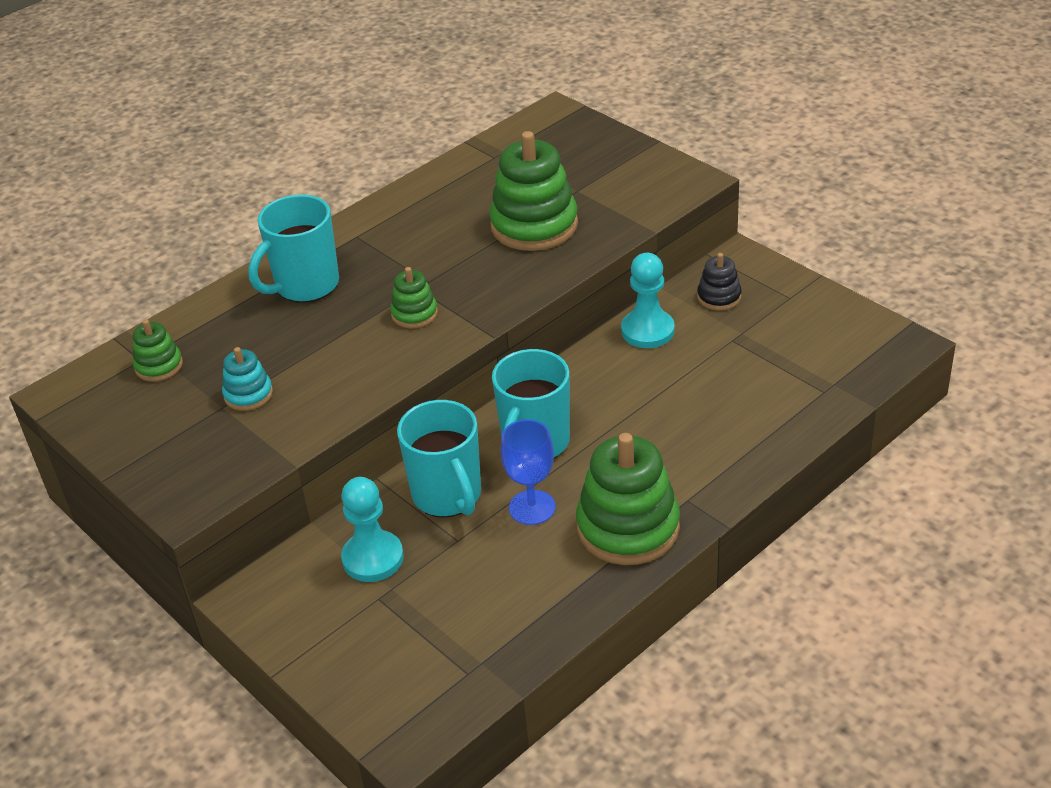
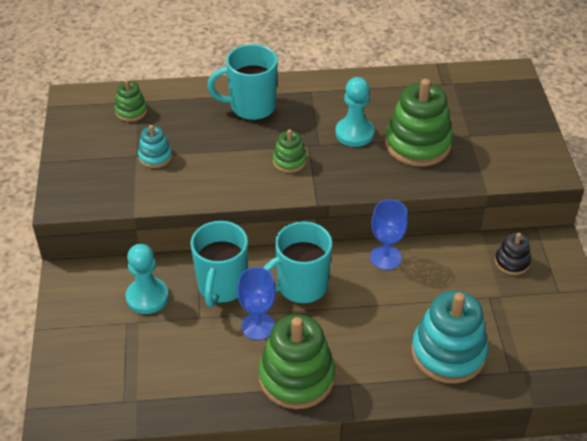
camera: 35 degrees right, 5 degrees up
turquoise pawn [621,253,674,348] -> turquoise pawn moved to [335,77,374,147]
none -> blue goblet [370,199,408,270]
none -> turquoise stacking toy [411,291,488,384]

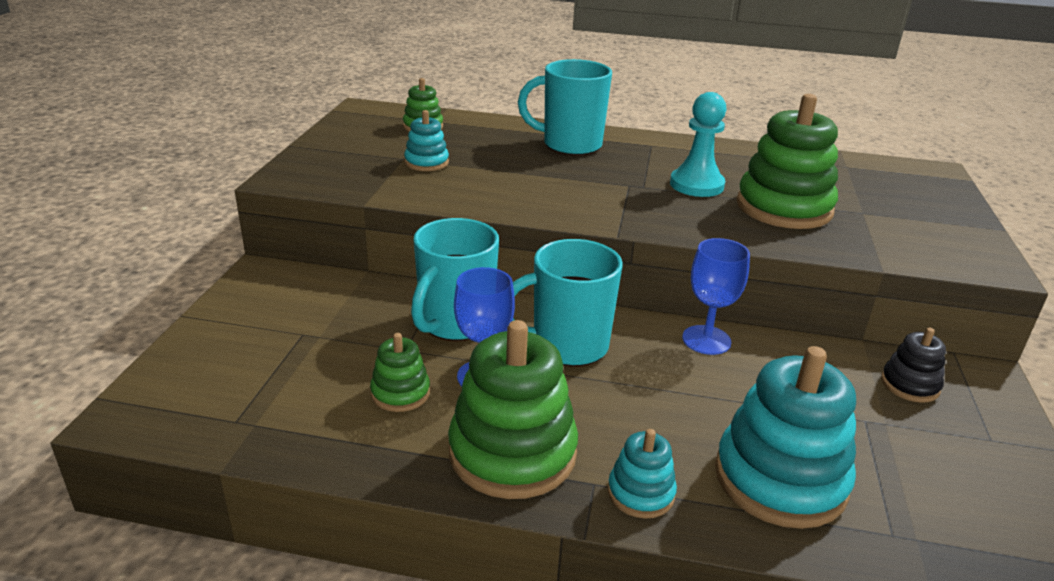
camera: 15 degrees right, 15 degrees down
turquoise pawn [126,244,169,314] -> none
green stacking toy [273,129,307,173] -> green stacking toy moved to [370,333,430,412]
none -> turquoise stacking toy [608,429,677,519]

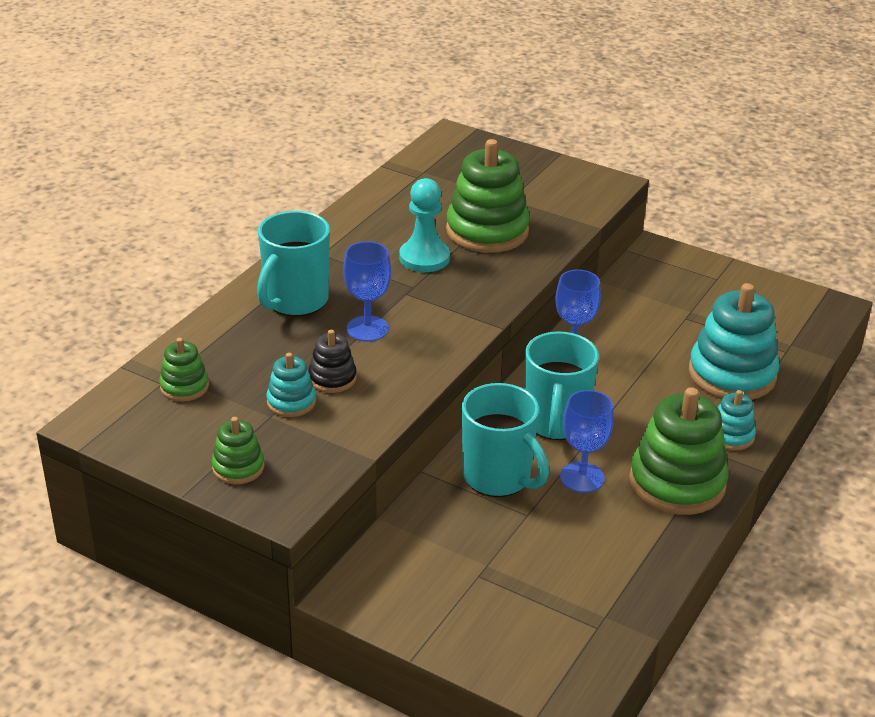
camera: 70 degrees left, 5 degrees up
green stacking toy [370,333,430,412] -> green stacking toy moved to [212,417,264,484]
black stacking toy [881,327,946,403] -> black stacking toy moved to [308,330,357,393]
none -> blue goblet [343,241,391,342]

